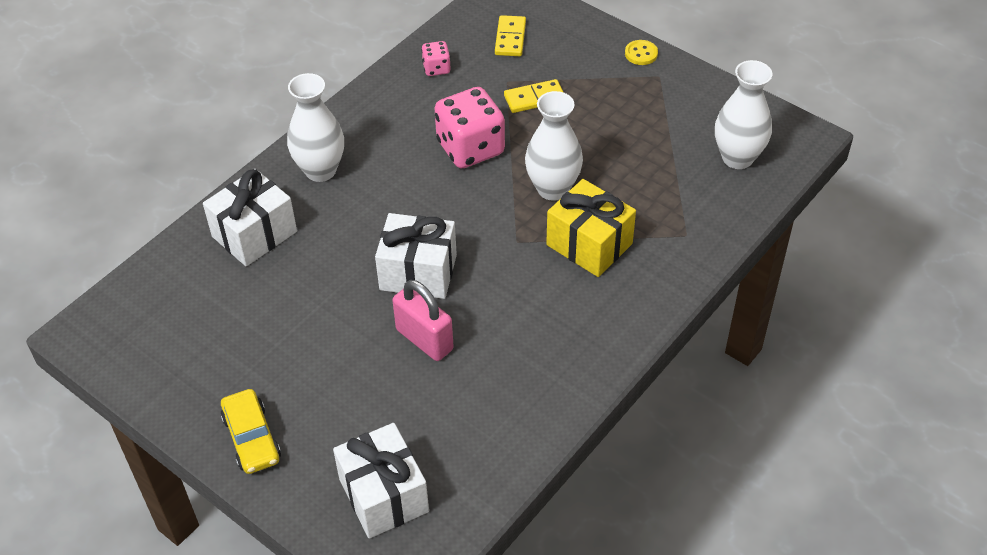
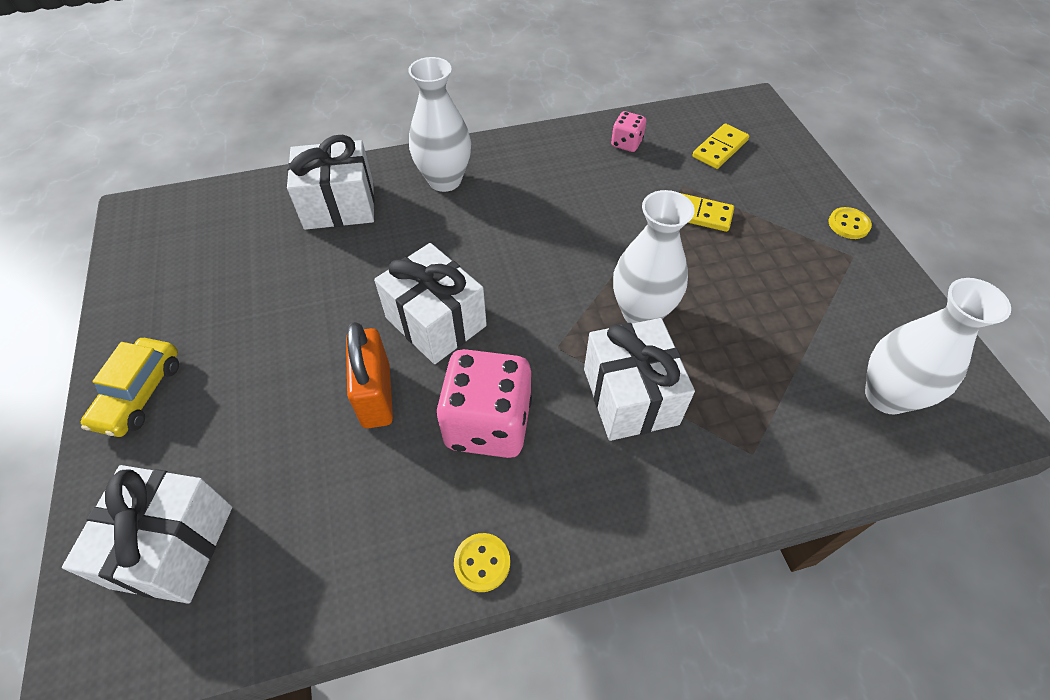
camera: 35 degrees right, 5 degrees up
pink padlock [392,280,454,361] -> orange padlock [346,322,393,428]
pink dice [435,87,505,168] -> pink dice moved to [436,349,532,458]
yellow gift [546,179,636,277] -> white gift [584,318,695,441]
none -> yellow button [454,533,510,592]

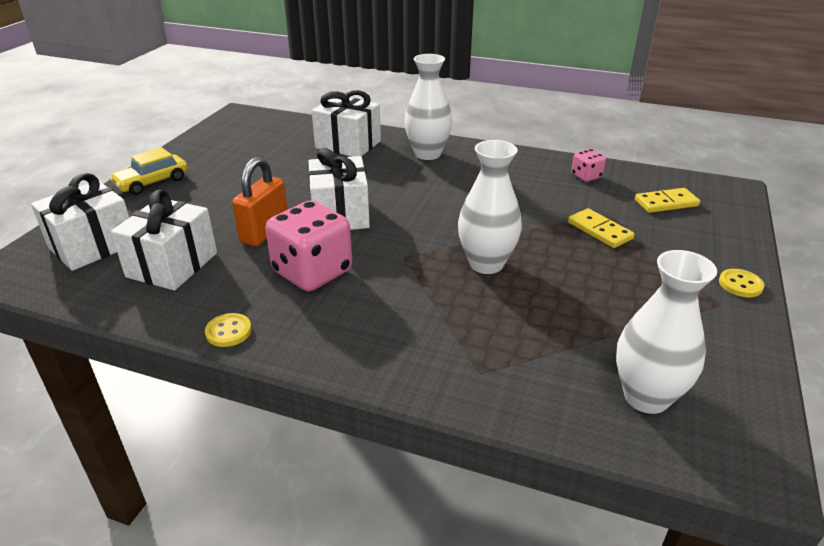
camera: 35 degrees right, 20 degrees down
white gift [584,318,695,441] -> white gift moved to [111,189,217,291]

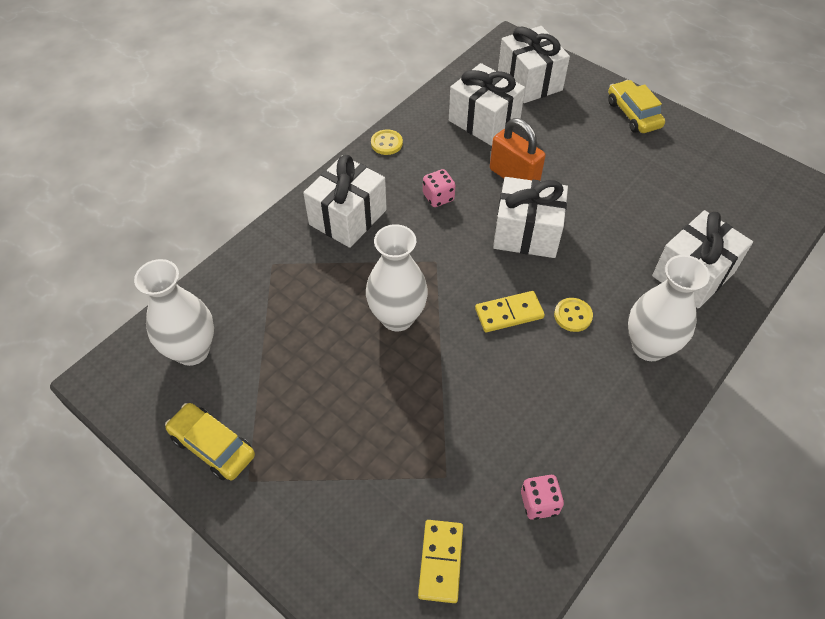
camera: 110 degrees right, 20 degrees up
pink dice [265,201,352,291] -> pink dice [423,169,456,207], size x0.48
yellow domino [568,208,634,248] -> yellow domino moved to [475,291,545,332]
yellow button [719,269,764,297] -> yellow button moved to [554,298,593,332]
none -> yellow car [165,403,255,480]
none -> white gift [303,155,387,248]

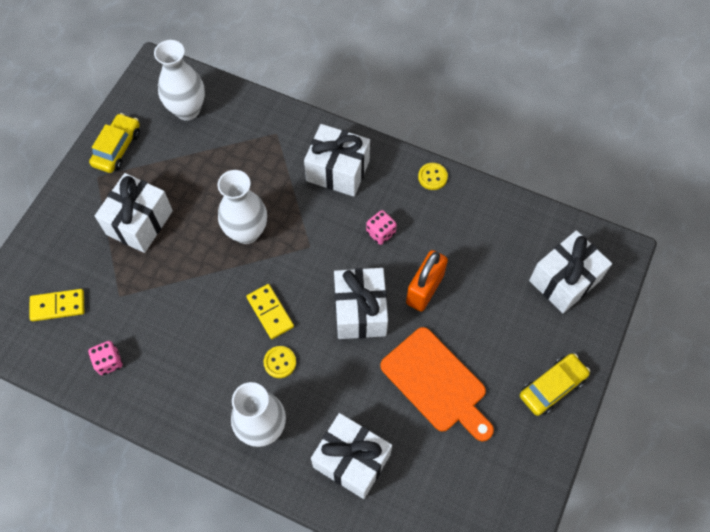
camera: 75 degrees right, 10 degrees up
white gift [449,63,525,146] -> white gift moved to [95,173,173,253]
none -> orange cutting board [380,327,494,441]

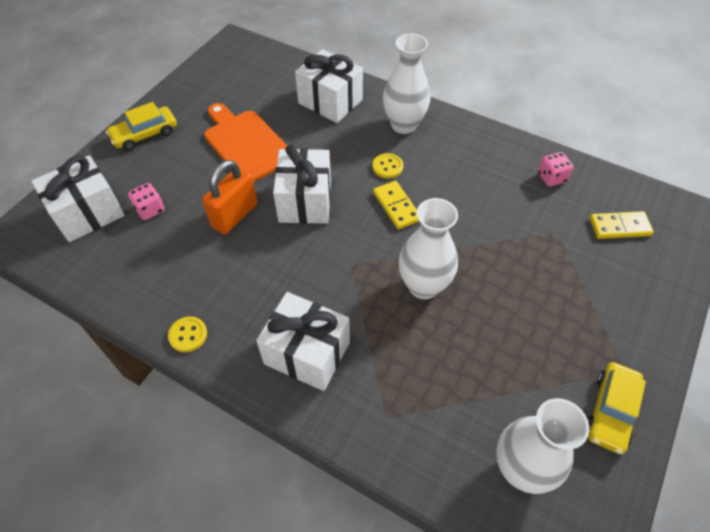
camera: 175 degrees left, 10 degrees down
white gift [95,173,173,253] -> none
pink dice [366,210,397,245] -> pink dice moved to [128,183,165,220]

